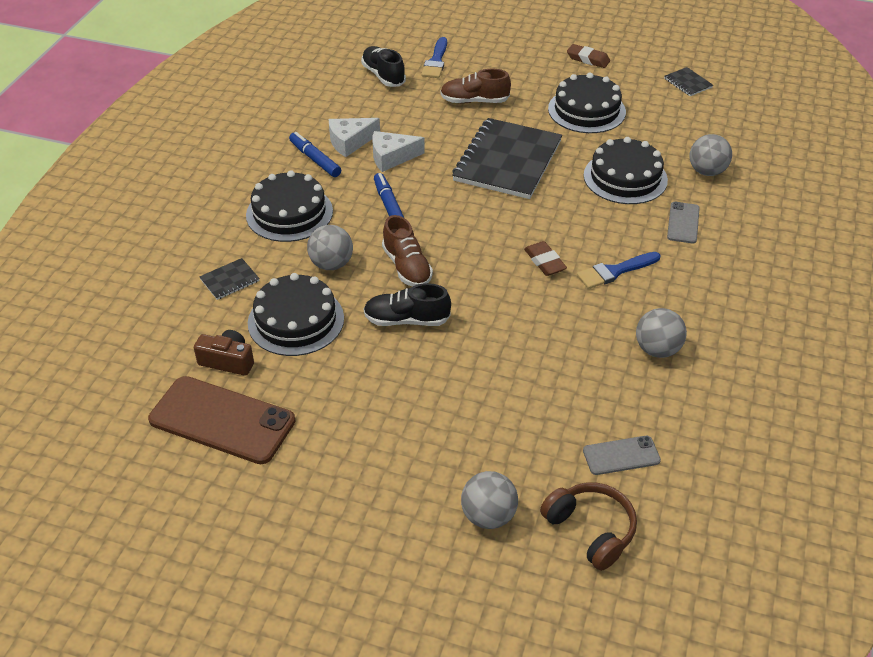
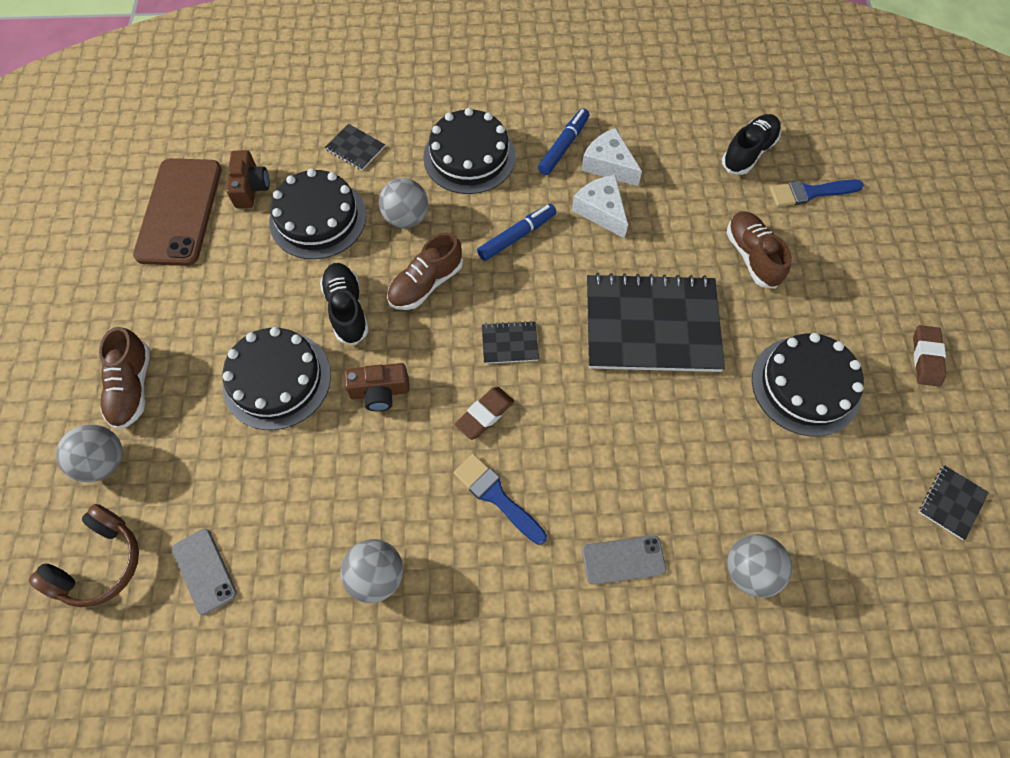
camera: 70 degrees right, 20 degrees up
black cake [584,137,668,204] -> black cake moved to [223,327,331,430]
none -> brown shoe [99,327,150,430]
none -> brown camera [344,363,410,411]
none -> black notebook [482,321,539,364]

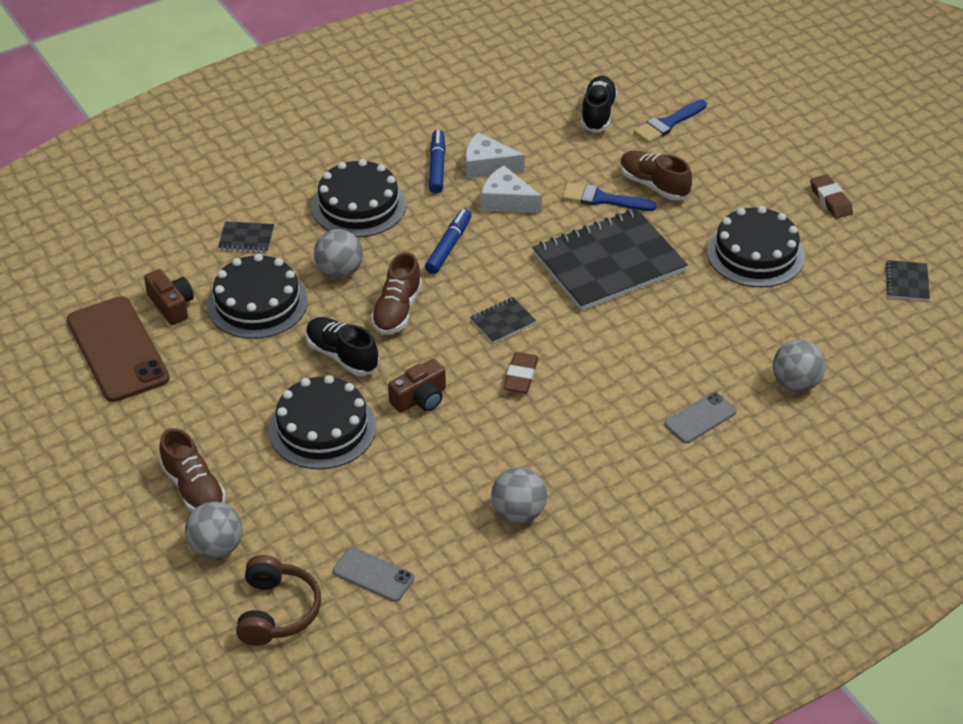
camera: 30 degrees left, 20 degrees down
blue brush [454,454,547,545] -> blue brush moved to [562,182,657,211]

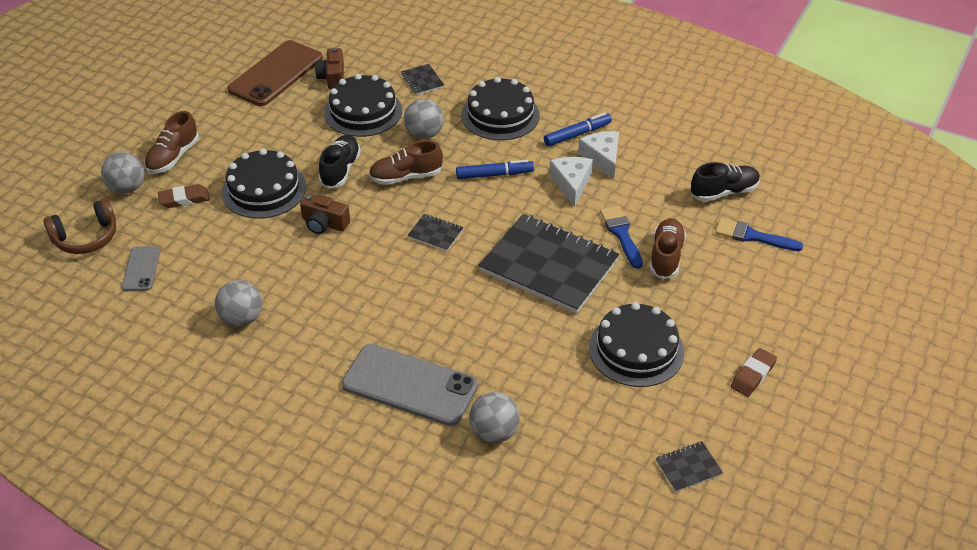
camera: 60 degrees right, 0 degrees up
brown camera [144,269,194,325] -> brown camera turned 150 degrees clockwise [315,47,344,90]
brown eraser [503,352,538,393] -> brown eraser moved to [158,184,210,208]
grey phone [664,392,737,443] -> grey phone [342,344,478,426], size x1.96

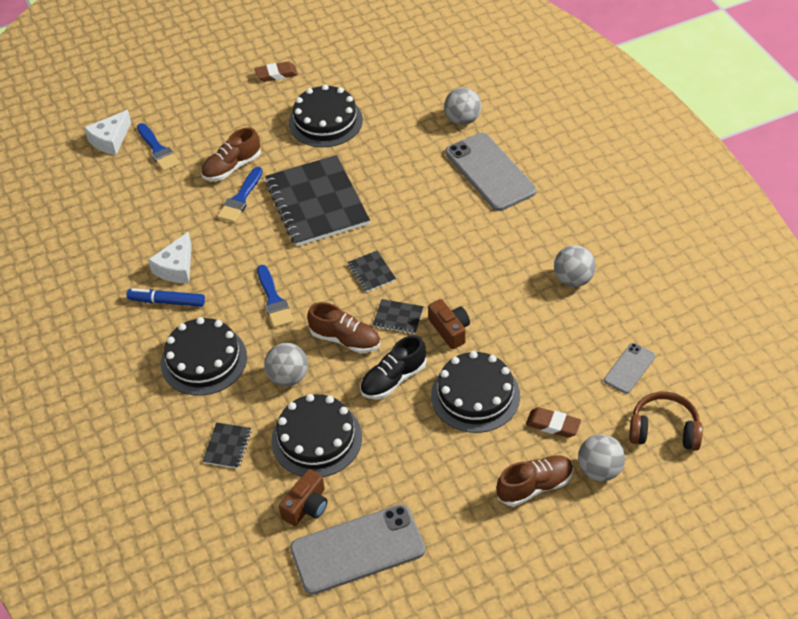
camera: 140 degrees left, 5 degrees up
brown phone [227,40,323,106] -> grey phone [290,504,425,595]
blue marker [456,160,534,179] -> blue brush [257,265,294,328]
white cheese [549,157,593,207] -> white cheese moved to [84,110,131,155]
black notebook [656,441,723,492] -> black notebook moved to [373,299,424,334]
black shoe [691,162,760,202] -> none

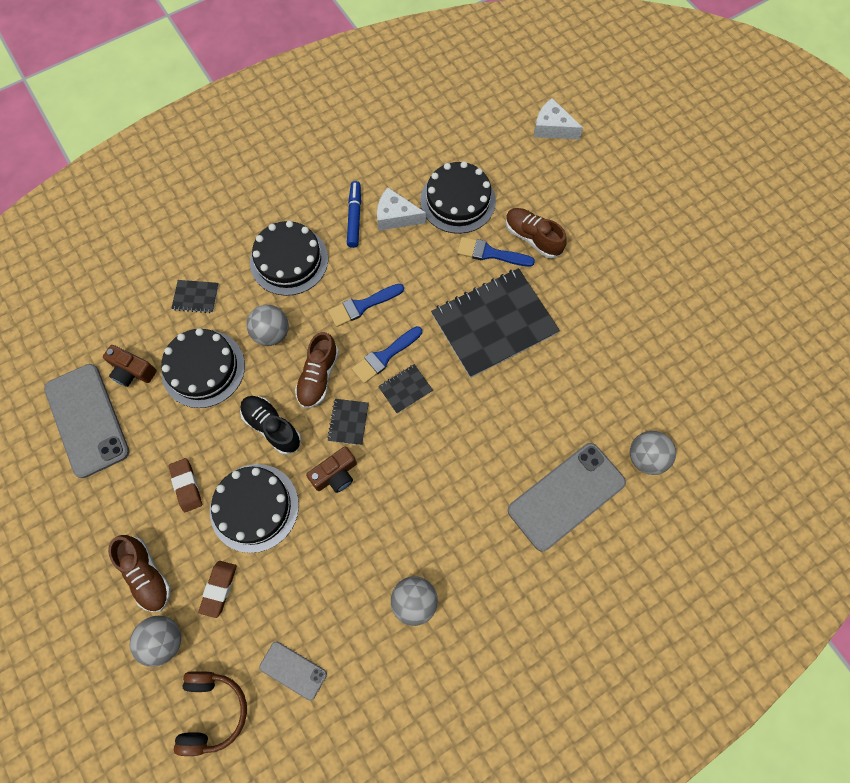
camera: 80 degrees right, 20 degrees up
blue brush [137,123,180,171] -> blue brush moved to [352,326,422,384]
brown eraser [255,61,298,82] -> brown eraser moved to [168,458,202,512]
black cake [289,84,363,147] -> black cake moved to [420,161,496,234]

